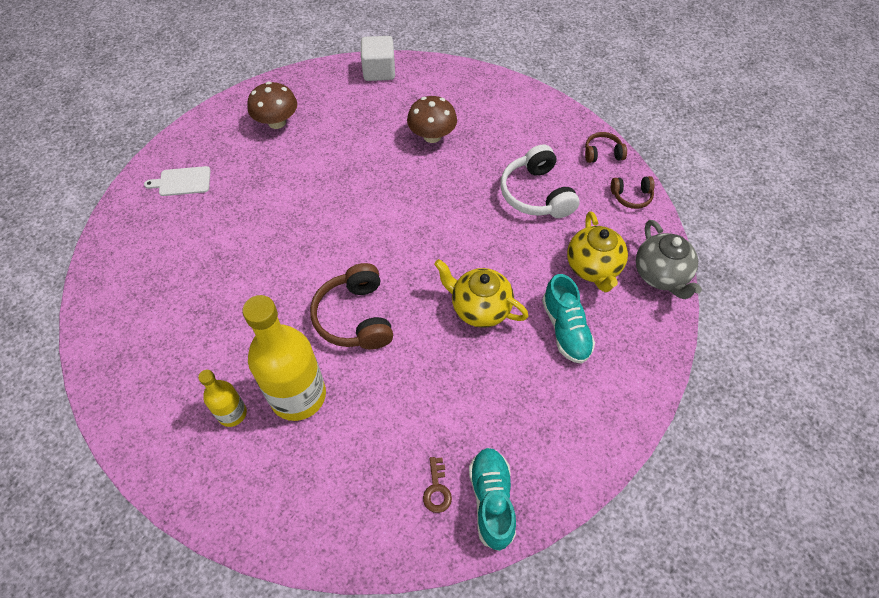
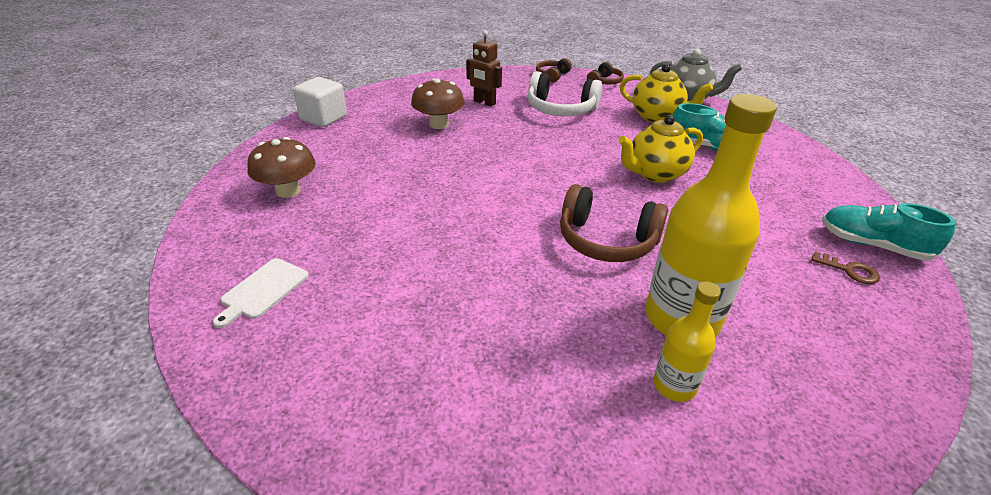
camera: 55 degrees left, 20 degrees down
none -> brown robot [466,30,502,107]

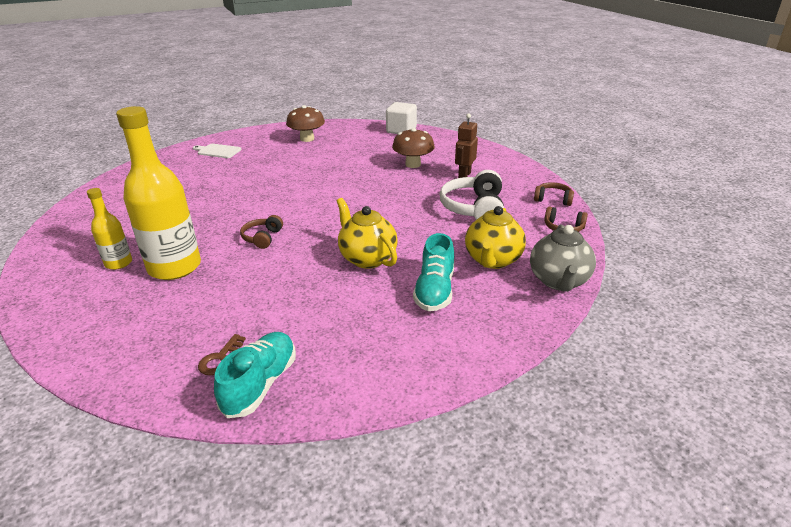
camera: 80 degrees right, 5 degrees down
brown headphones [560,184,668,262] -> brown headphones [240,215,283,249], size x0.54

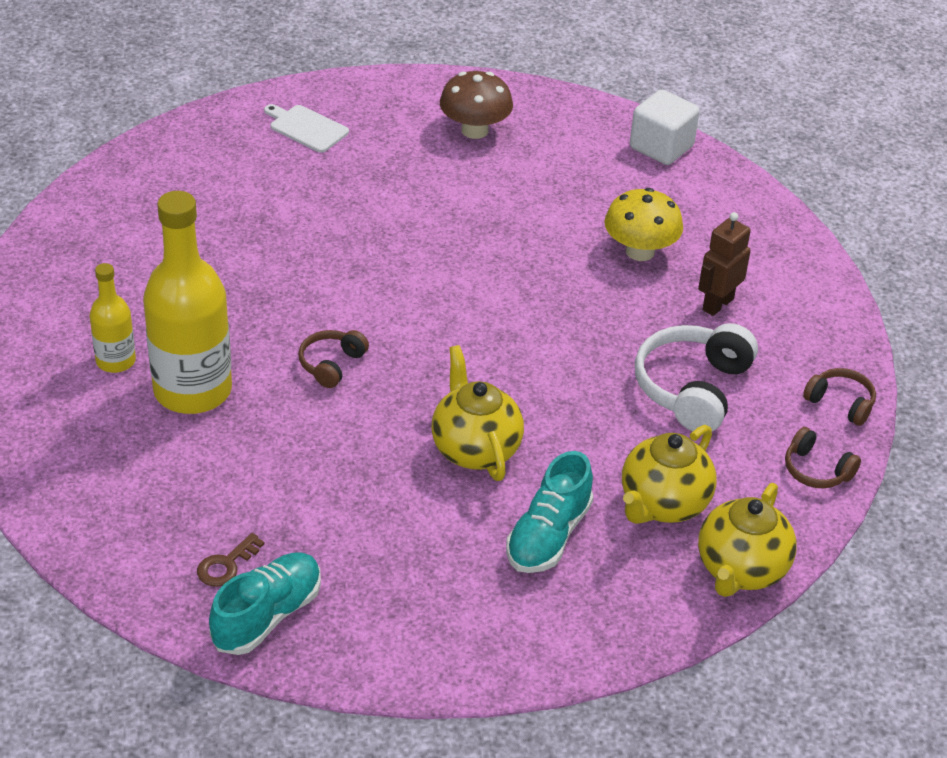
camera: 15 degrees right, 10 degrees up
brown mushroom [392,128,435,168] -> yellow mushroom [604,188,683,261]
grey teapot [530,224,596,292] -> yellow teapot [698,483,797,597]

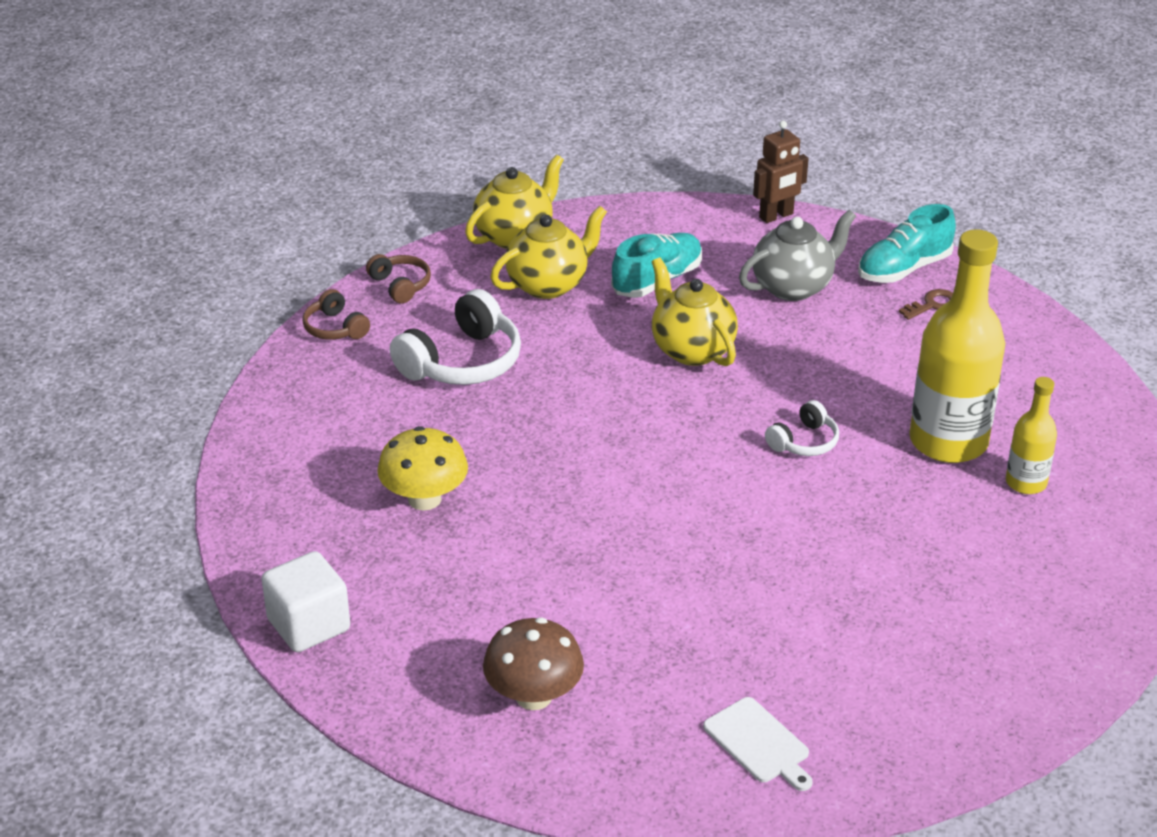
camera: 160 degrees left, 5 degrees down
brown headphones [298,330,369,388] -> white headphones [765,400,839,456]
yellow teapot [431,345,524,481] -> yellow teapot turned 150 degrees clockwise [652,257,738,366]
brown robot [698,212,751,316] -> brown robot moved to [753,120,809,223]
none -> grey teapot [739,210,856,301]

